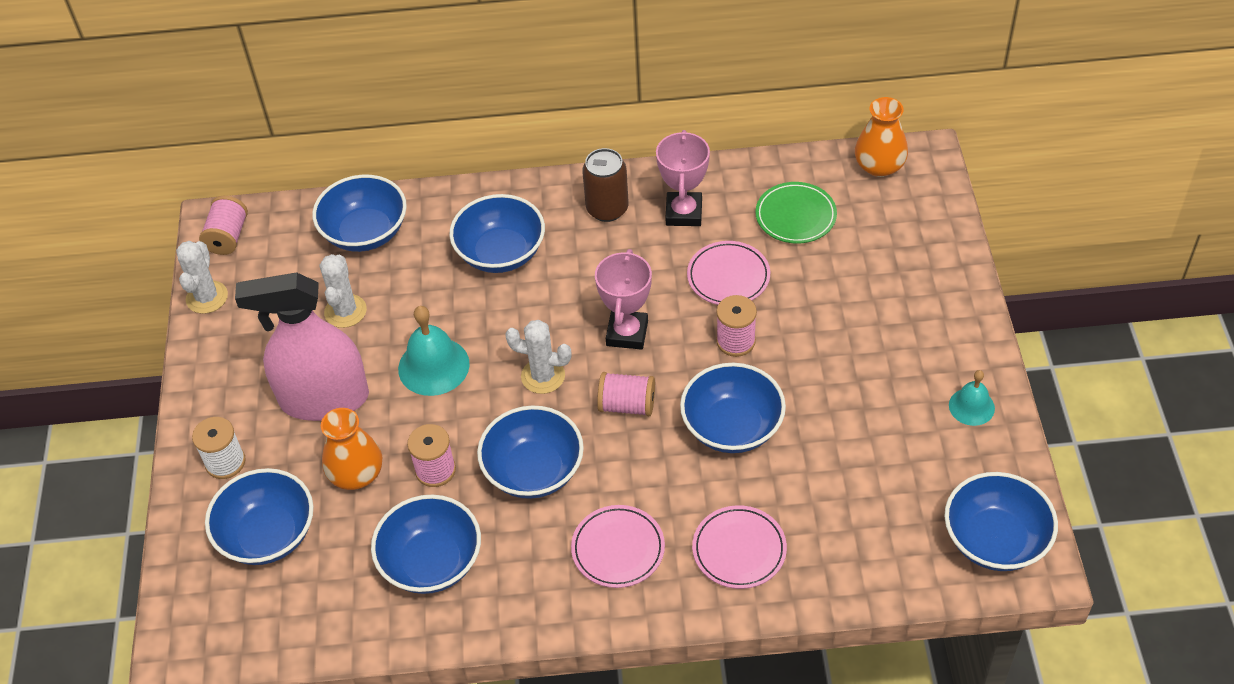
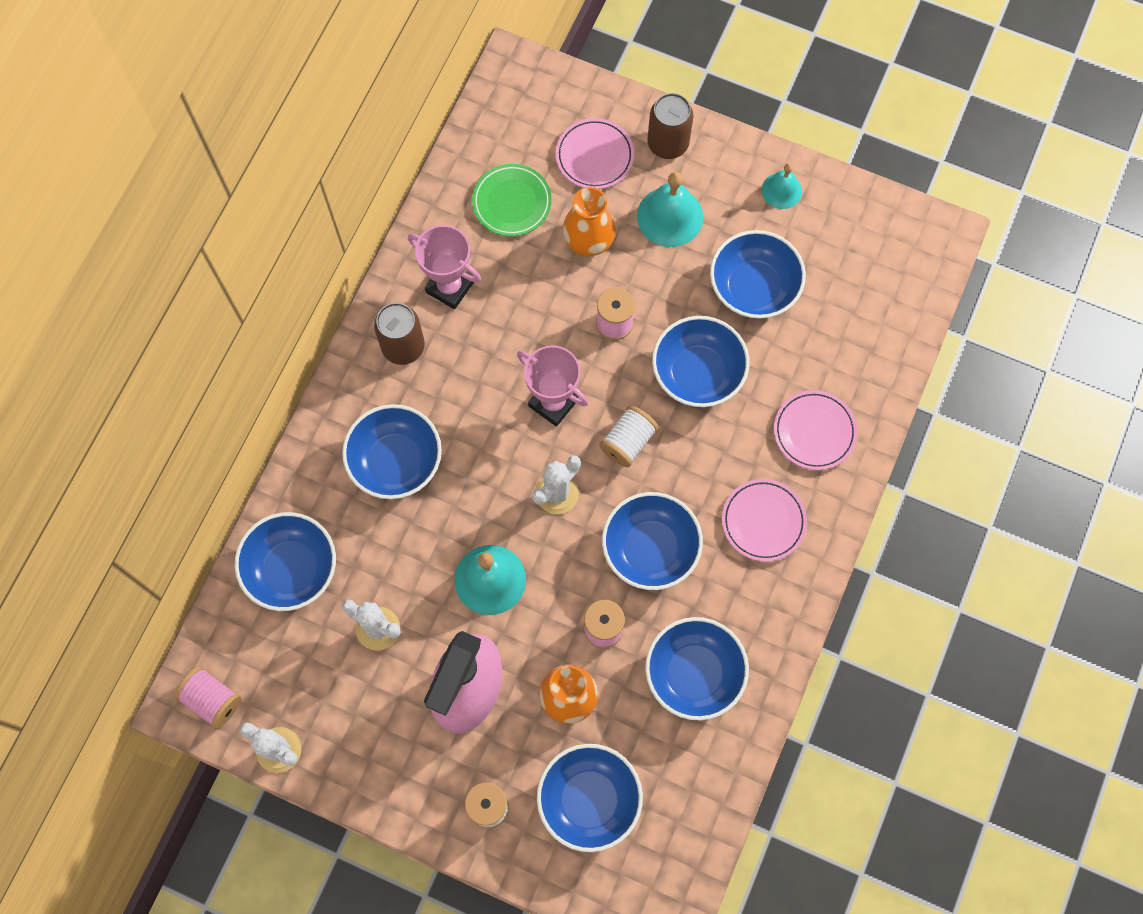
camera: 65 degrees left, 20 degrees up
pink spool [597,372,655,416] -> white spool [599,406,659,467]
pink plate [687,241,770,305] -> pink plate moved to [556,118,634,189]
orange vase [855,97,908,177] -> orange vase moved to [562,187,616,256]
blue bowl [944,472,1058,571] -> blue bowl moved to [710,230,806,319]
none -> turquoise bell [637,172,703,247]
none -> brown can [647,93,693,159]

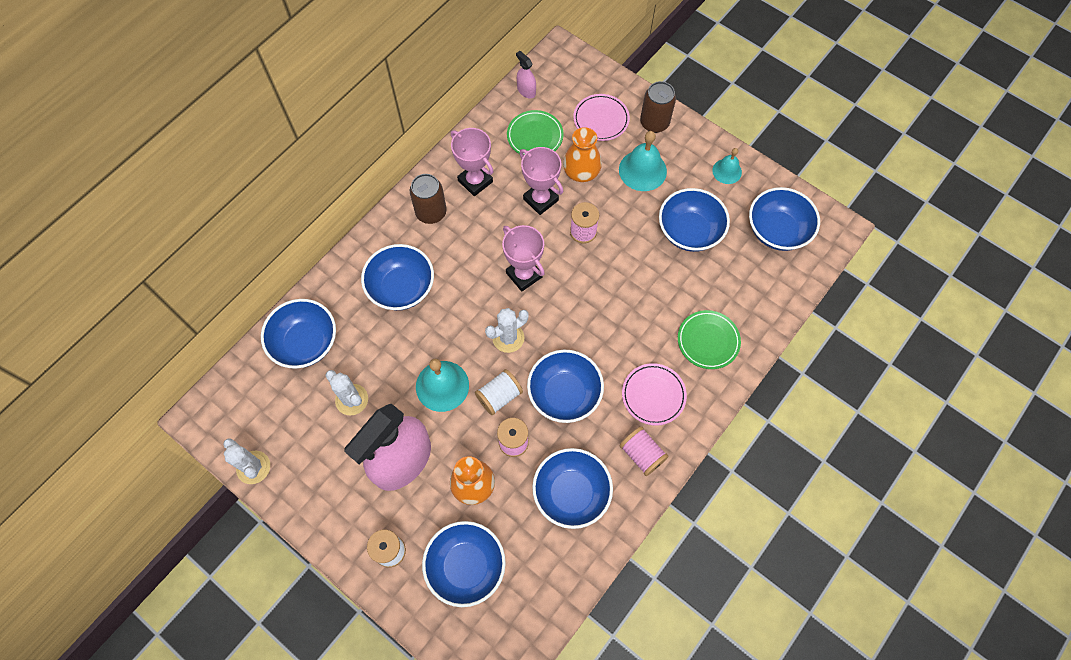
camera: 15 degrees right, 5 degrees down
pink spool [174,666,241,729] -> pink spool moved to [620,426,668,476]
white spool [599,406,659,467] -> white spool moved to [475,369,523,415]
blue bowl [652,316,750,407] -> blue bowl moved to [749,187,820,251]
pink plate [774,390,857,470] -> green plate [678,310,741,369]
none -> pink spray bottle [516,51,536,99]
none -> pink trophy [519,147,563,215]

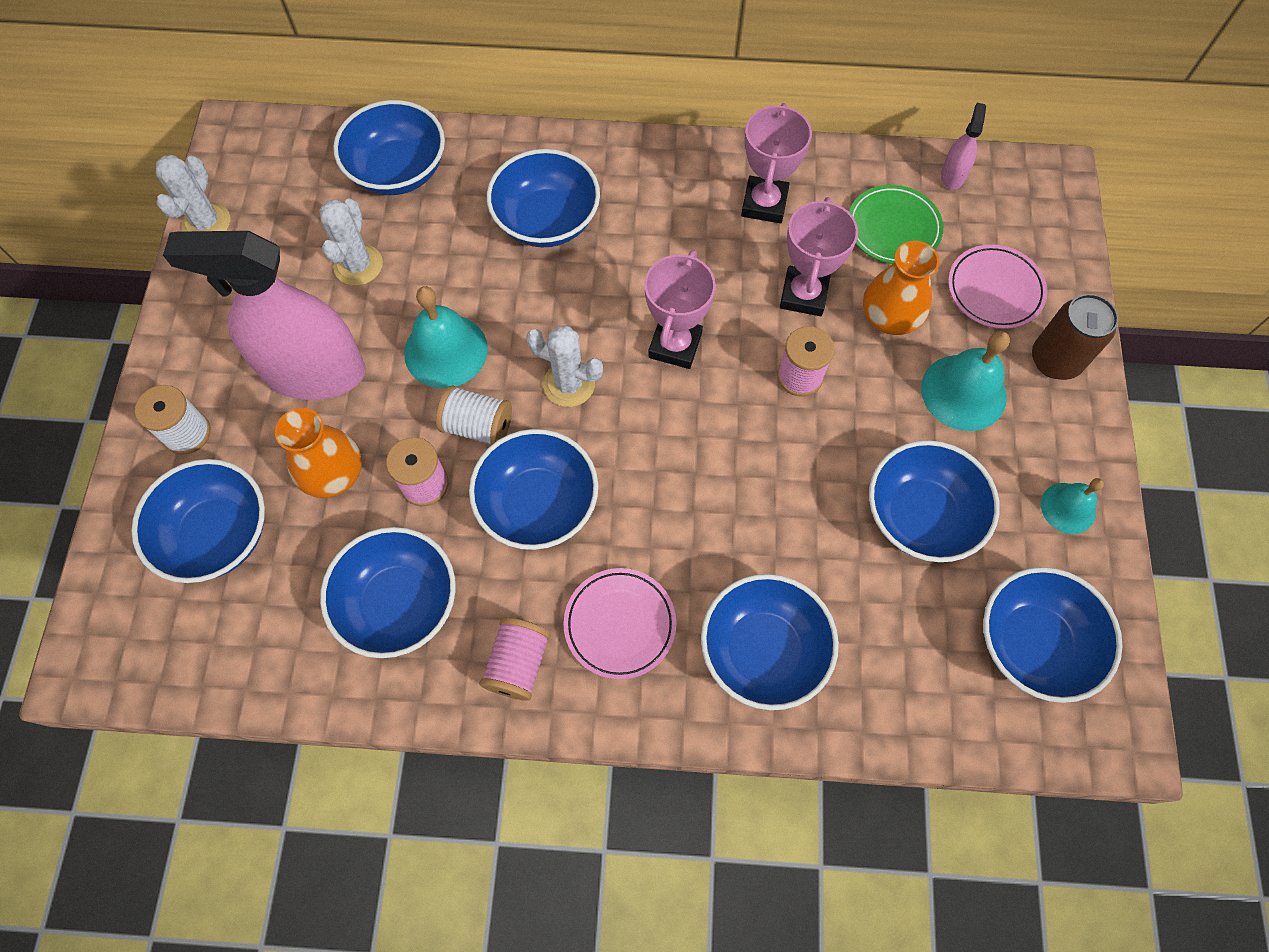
camera: 55 degrees right, 0 degrees up
brown can [410,174,447,224] -> none
green plate [678,310,741,369] -> blue bowl [701,574,839,710]

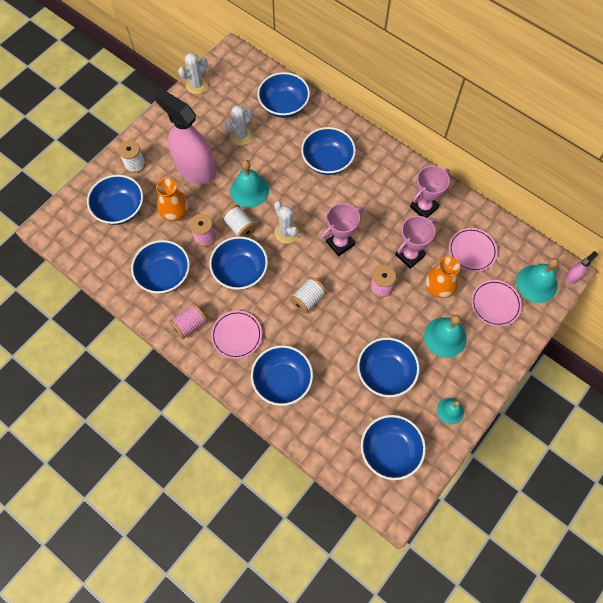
camera: 35 degrees right, 0 degrees up
green plate [849,185,943,264] -> pink plate [449,228,498,272]
pink spray bottle [941,103,986,189] -> pink spray bottle moved to [565,251,598,284]
brown can [1032,294,1118,380] -> none
none -> white spool [290,277,327,314]
none -> turquoise bell [516,258,559,303]

